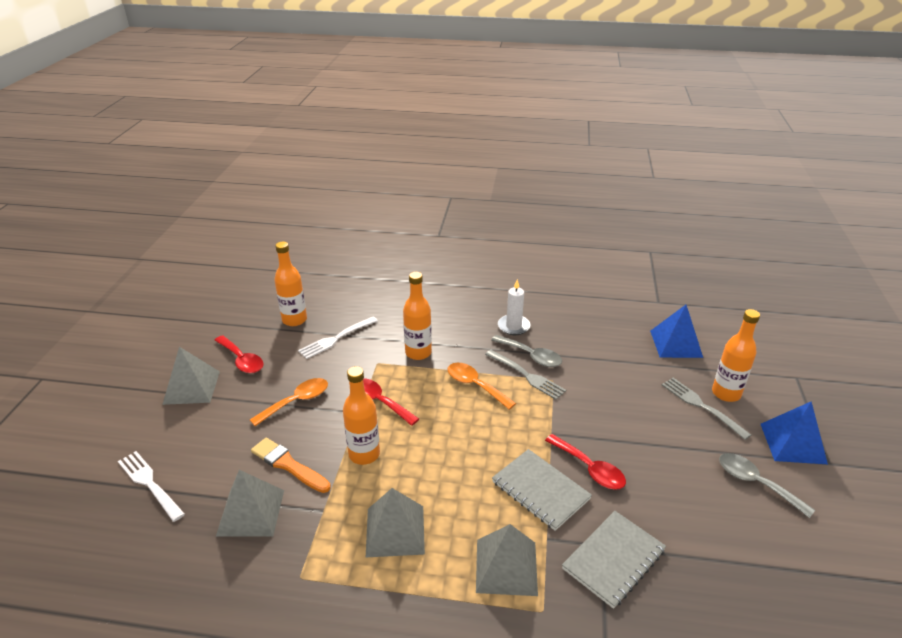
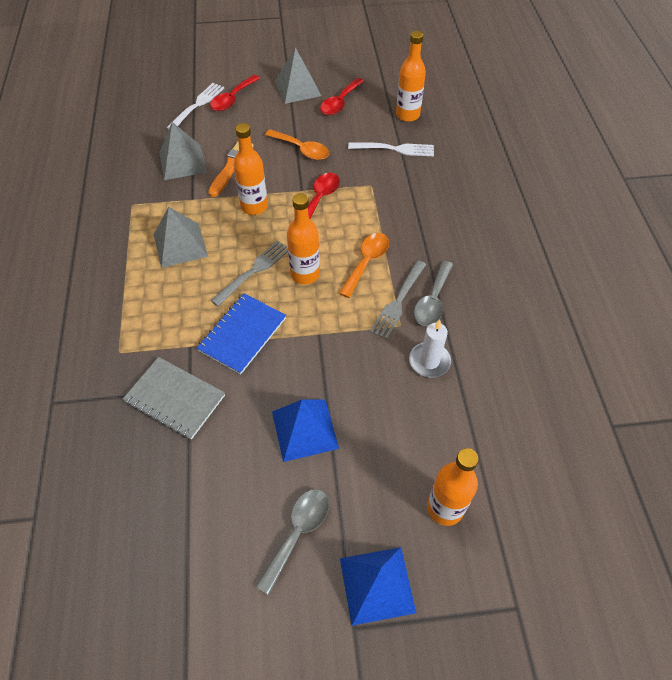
camera: 75 degrees right, 20 degrees up
white fork [298,317,378,359] -> white fork turned 150 degrees clockwise [348,142,434,156]
orange bottle [403,272,432,360] -> orange bottle moved to [287,193,320,285]
grey pyramid [476,524,538,596] -> none
grey notebook [492,449,592,531] -> blue notebook [197,294,286,374]
white candle [498,279,530,335] -> white candle moved to [409,320,451,378]
red spoon [545,434,626,490] -> red spoon moved to [210,75,260,111]
blue pyramid [650,305,703,358] -> blue pyramid moved to [272,399,339,462]
grey fork [662,378,751,440] -> grey fork moved to [210,240,288,306]

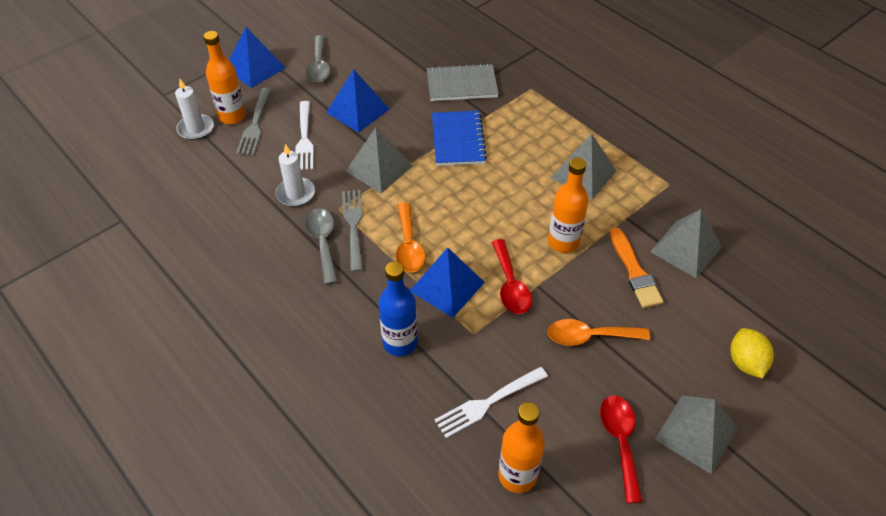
camera: 145 degrees right, 5 degrees down
white fork [167,83,224,129] -> white fork moved to [295,101,313,170]
red spoon [210,75,260,111] -> yellow lemon [731,328,774,379]
grey fork [210,240,288,306] -> grey fork moved to [236,88,271,156]
orange bottle [287,193,320,285] -> none
none -> white candle [175,79,214,140]
none -> grey pyramid [346,128,413,194]
none -> blue bottle [378,262,418,357]
none -> blue pyramid [410,247,485,318]

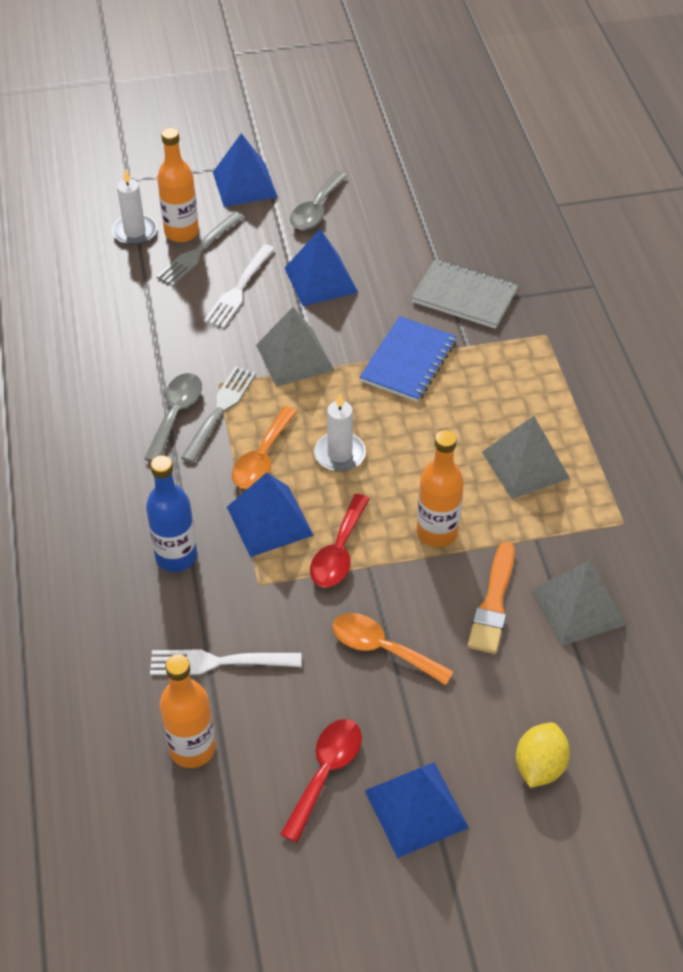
camera: 30 degrees right, 0 degrees up
white candle [276,144,315,207] -> white candle moved to [314,394,366,472]
grey pyramid [655,396,738,474] -> blue pyramid [365,762,469,858]

